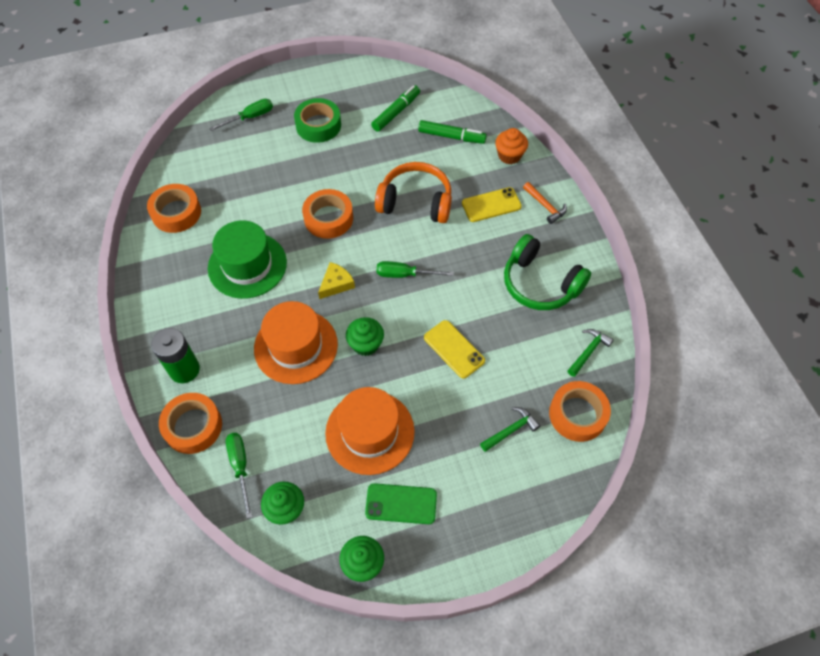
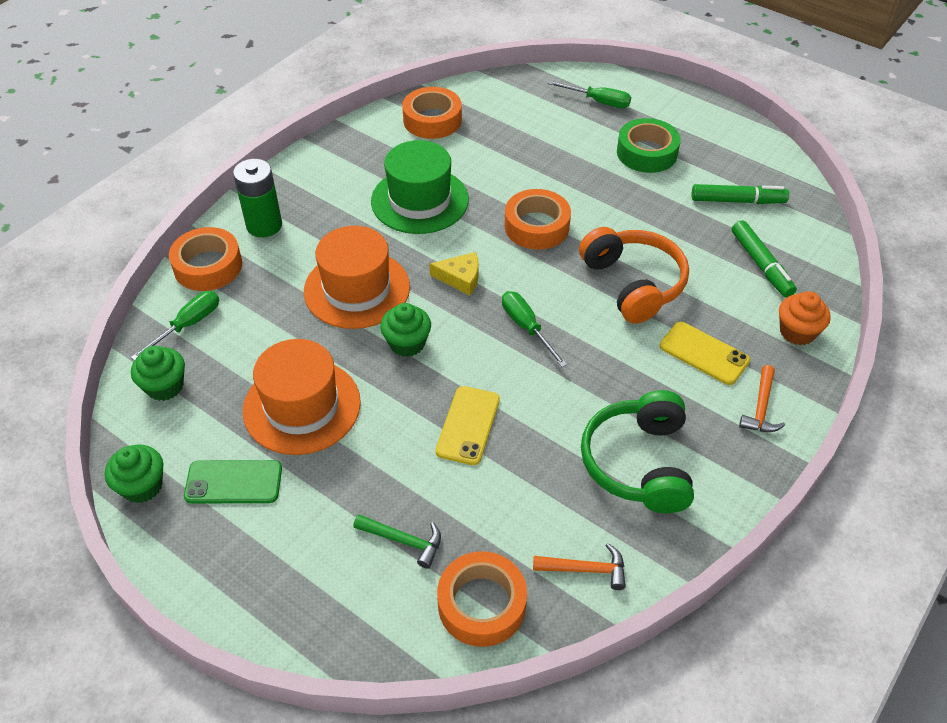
camera: 55 degrees right, 10 degrees down
green phone [365,483,437,524] -> green phone turned 60 degrees counterclockwise [184,460,282,504]
green hammer [567,329,614,377] -> orange hammer [533,543,626,590]

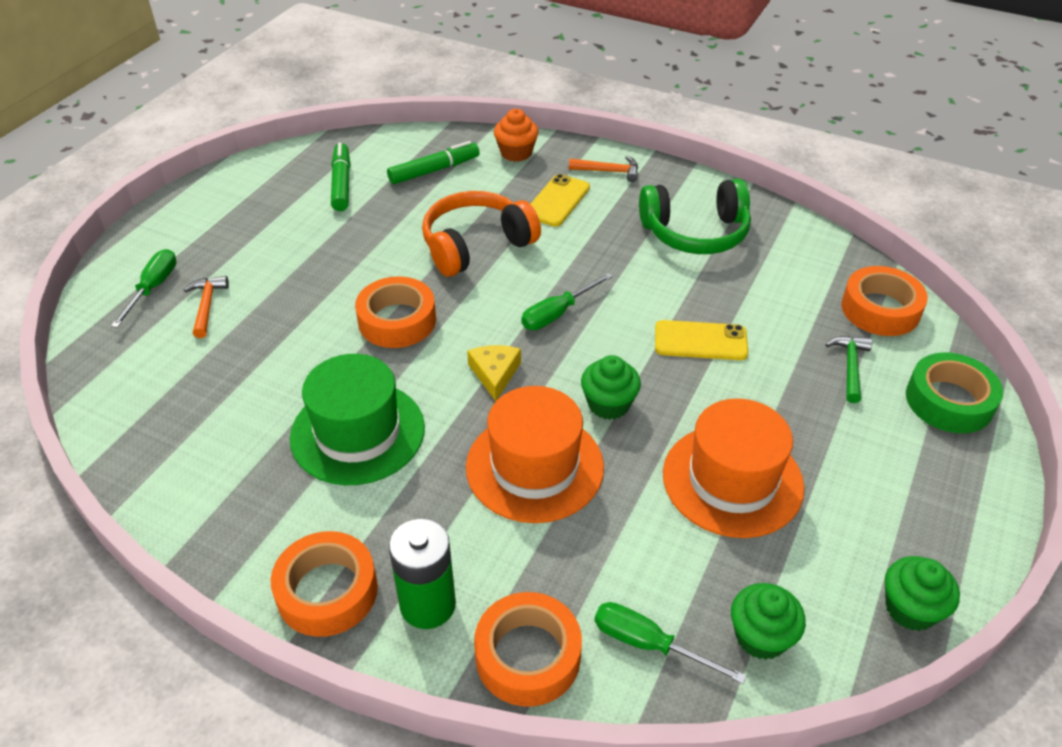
camera: 100 degrees left, 5 degrees down
green phone [184,460,282,504] -> none
orange tape [402,87,462,139] -> orange tape moved to [271,531,378,637]
orange hammer [533,543,626,590] -> orange hammer moved to [184,276,229,338]
green tape [617,118,681,173] -> green tape moved to [906,352,1003,433]

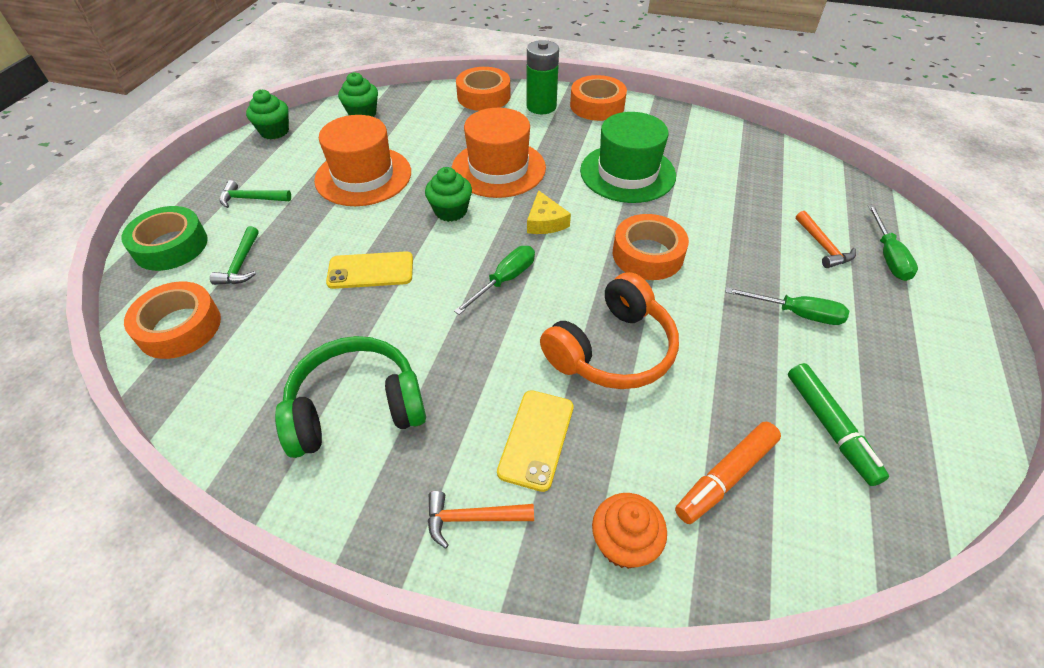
camera: 170 degrees right, 5 degrees up
green marker [387,141,480,184] -> orange marker [675,422,781,524]
green screwdriver [595,602,747,684] -> green screwdriver moved to [726,287,849,325]
none -> green hammer [220,180,291,208]

